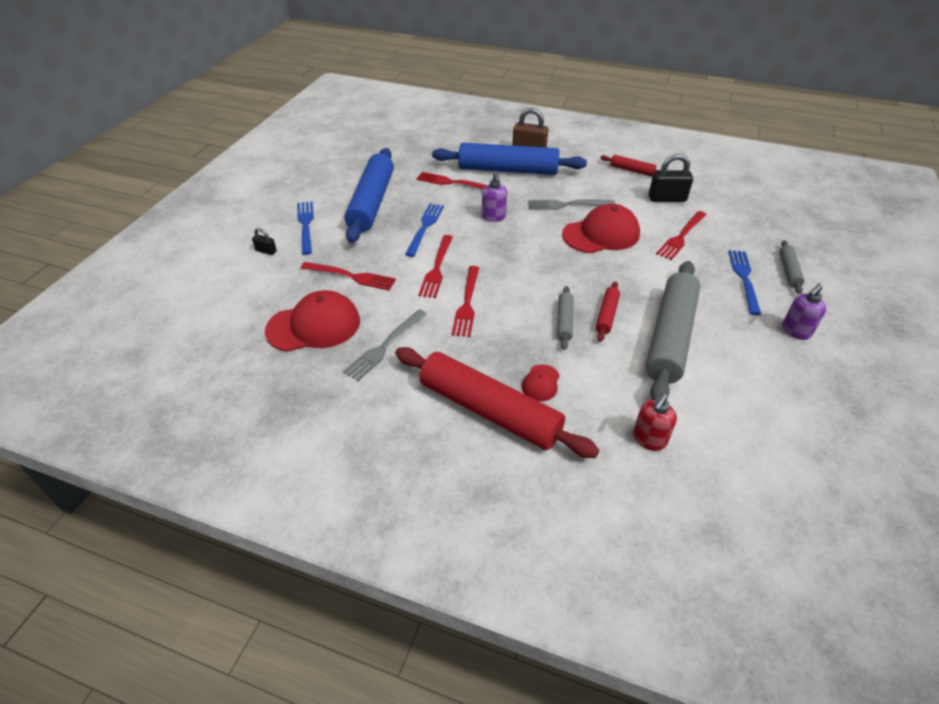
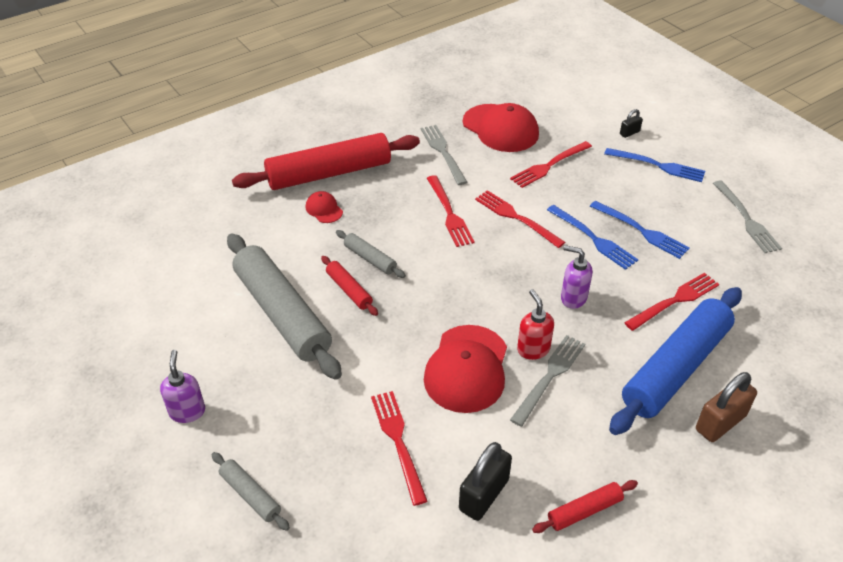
camera: 125 degrees right, 0 degrees up
red cap [265,290,360,352] -> red cap turned 60 degrees counterclockwise [463,103,539,152]
blue rolling pin [345,148,394,243] -> none
red fork [452,266,479,337] -> red fork turned 150 degrees counterclockwise [427,175,475,247]
red soap dispenser [633,393,677,451] -> red soap dispenser moved to [517,289,554,360]
blue fork [728,250,761,315] -> blue fork moved to [590,201,690,259]
none -> grey fork [713,180,782,253]

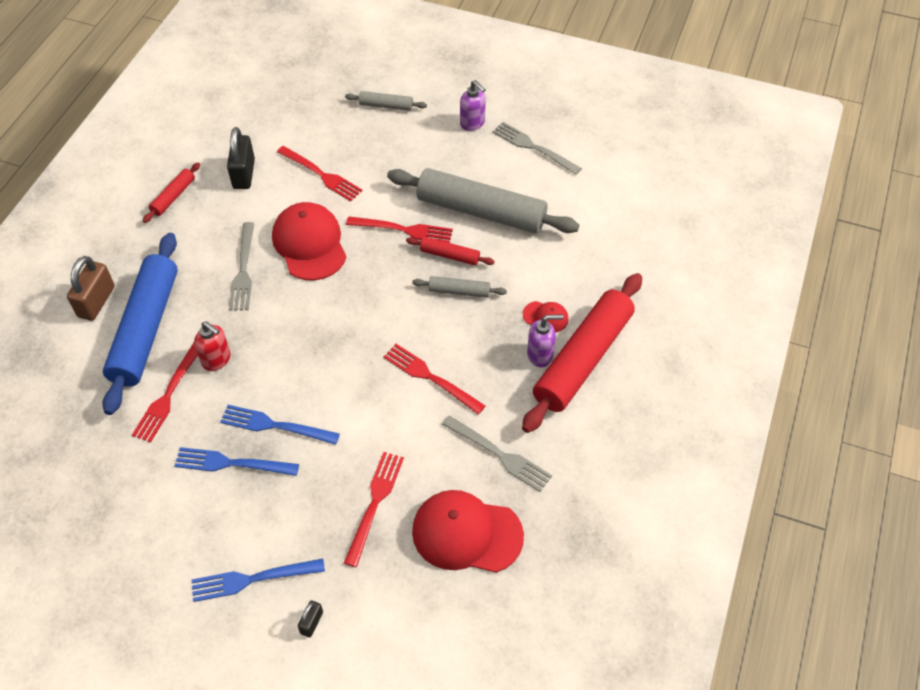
camera: 145 degrees right, 10 degrees up
red fork [475,190,565,248] -> red fork moved to [346,216,453,243]
red soap dispenser [517,289,554,360] -> red soap dispenser moved to [194,321,231,371]
purple soap dispenser [561,245,592,309] -> purple soap dispenser moved to [527,314,563,367]
grey fork [713,180,782,253] -> grey fork moved to [492,122,582,175]

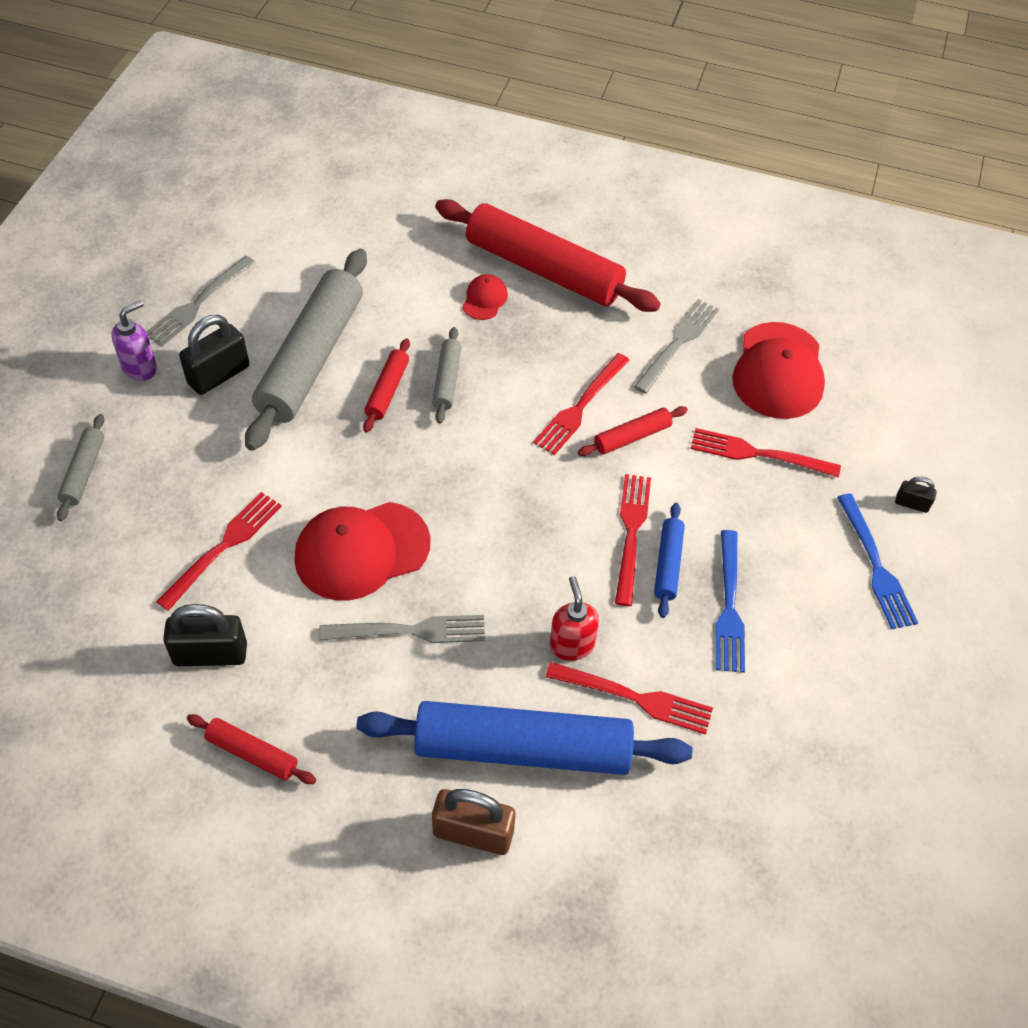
camera: 95 degrees left, 0 degrees up
red soap dispenser [194,321,231,371] -> red soap dispenser turned 45 degrees counterclockwise [550,576,599,661]
blue fork [220,405,340,445] -> blue rolling pin [654,503,685,618]
red fork [346,216,453,243] -> red fork moved to [615,474,651,606]
purple soap dispenser [527,314,563,367] -> none
none -> black padlock [179,315,249,395]
none -> red rolling pin [578,406,688,456]

